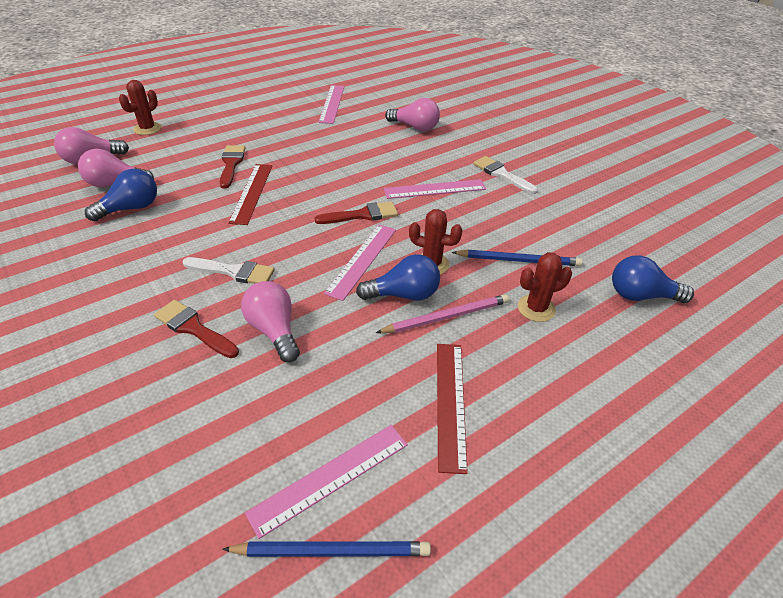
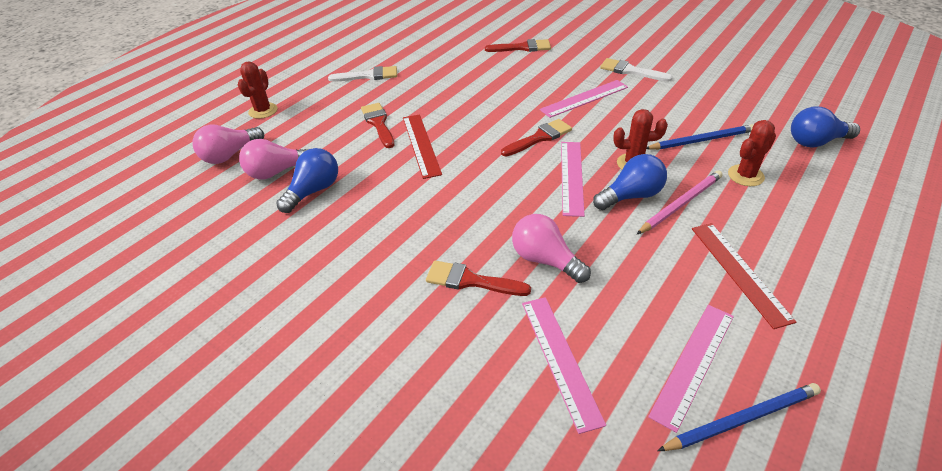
camera: 15 degrees left, 0 degrees up
white brush [182,257,275,284] -> white brush moved to [328,66,397,82]
pink ruler [319,85,344,124] -> pink ruler moved to [522,297,606,434]
pink light bulb [385,98,440,131] -> red brush [485,39,551,52]

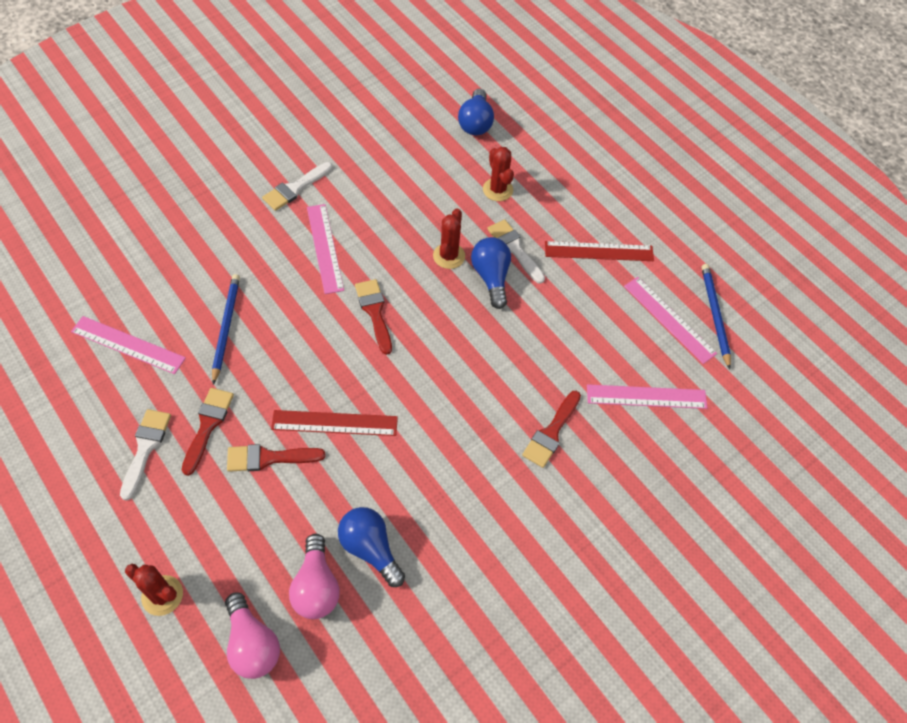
camera: 80 degrees left, 15 degrees up
red brush [485,39,551,52] -> red brush moved to [182,388,234,476]
pink light bulb [512,214,591,283] -> none
pink ruler [561,142,585,217] -> pink ruler moved to [71,316,186,374]
pink pencil [637,170,723,234] -> white brush [487,219,545,284]
blue pencil [646,124,754,150] -> blue pencil moved to [212,274,240,385]

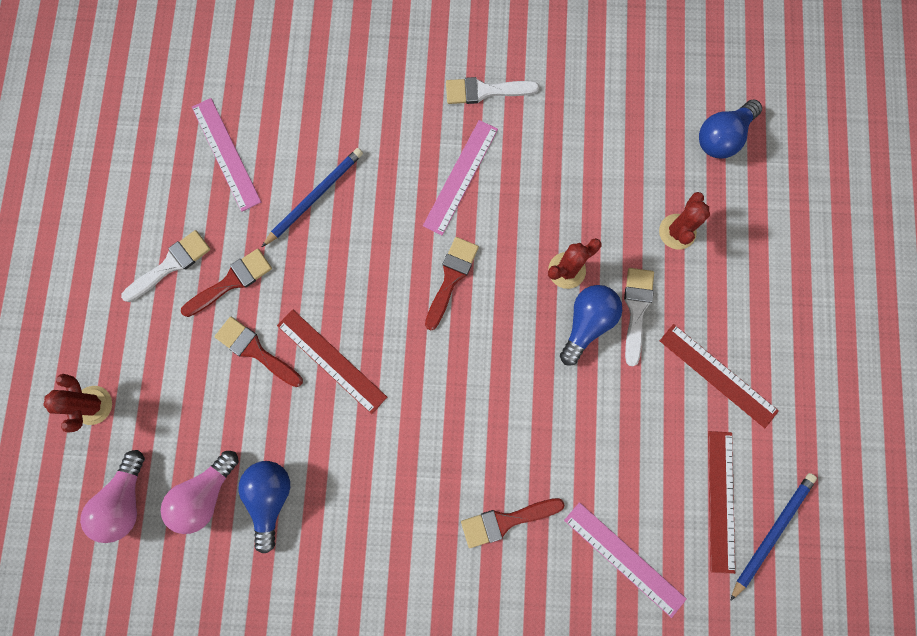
camera: 45 degrees right, 20 degrees up
pink ruler [624,277,717,364] -> red ruler [708,431,735,574]

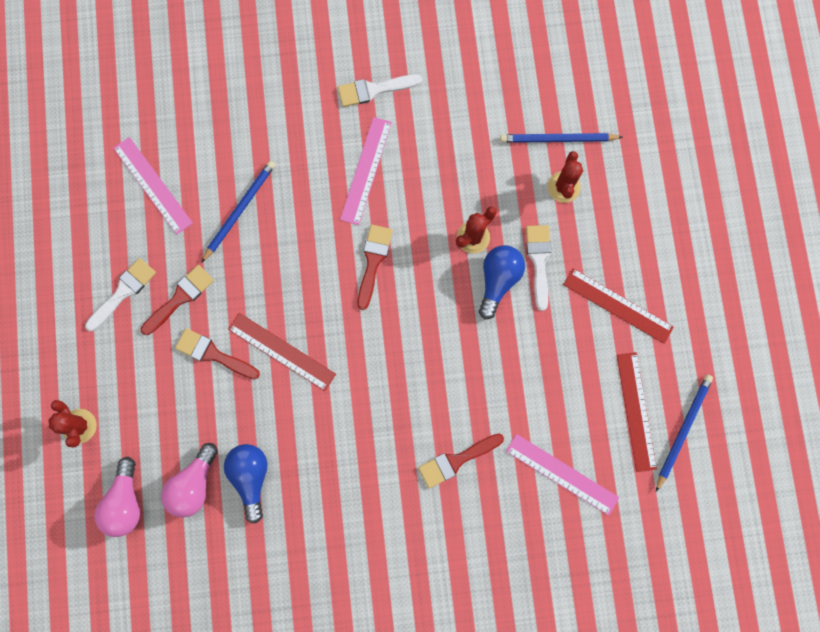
camera: 10 degrees left, 0 degrees up
blue light bulb [699,99,762,159] -> none
none -> blue pencil [500,133,623,143]

